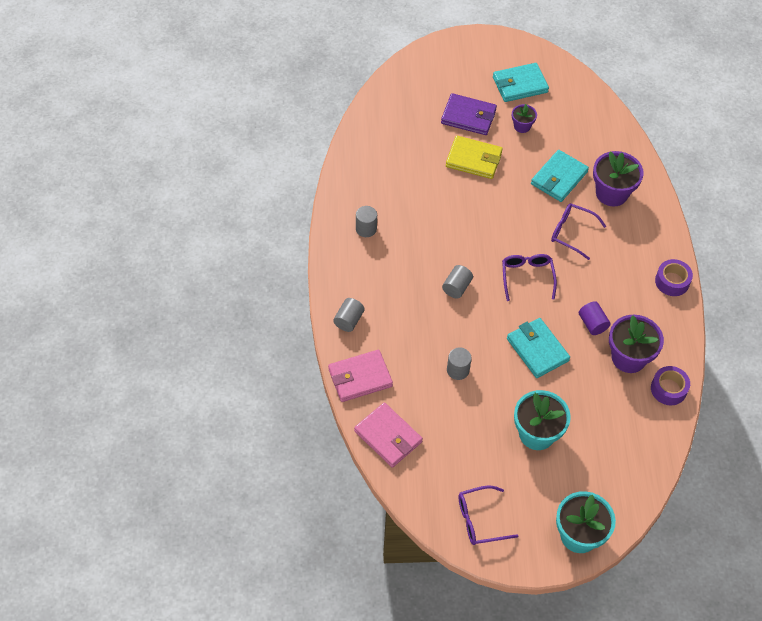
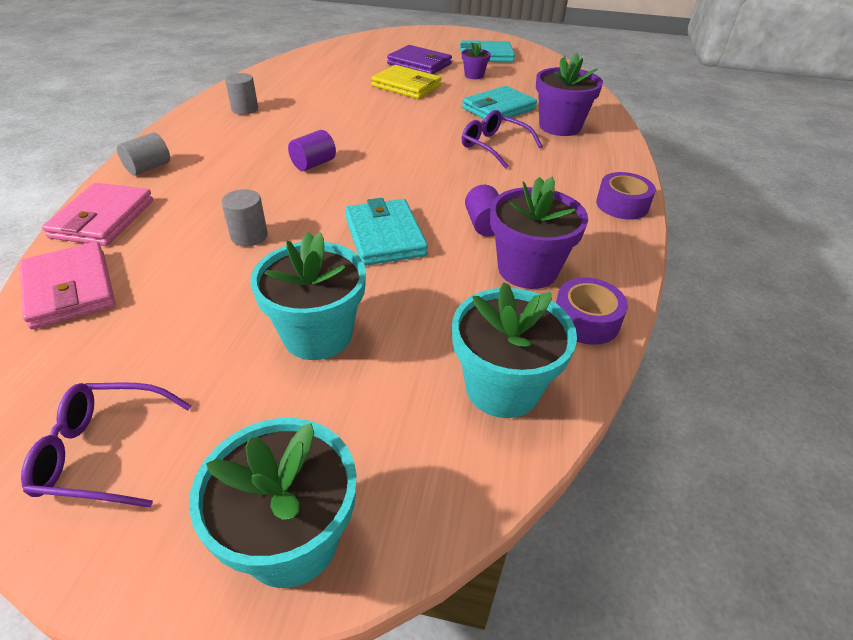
camera: 15 degrees right, 15 degrees down
pink wallet [328,350,393,402] -> pink wallet turned 75 degrees counterclockwise [42,183,153,246]
grey cylinder [442,265,473,298] -> purple cylinder [288,130,336,171]
purple glasses [502,254,557,301] -> none
none -> turquoise flower pot [452,282,577,418]

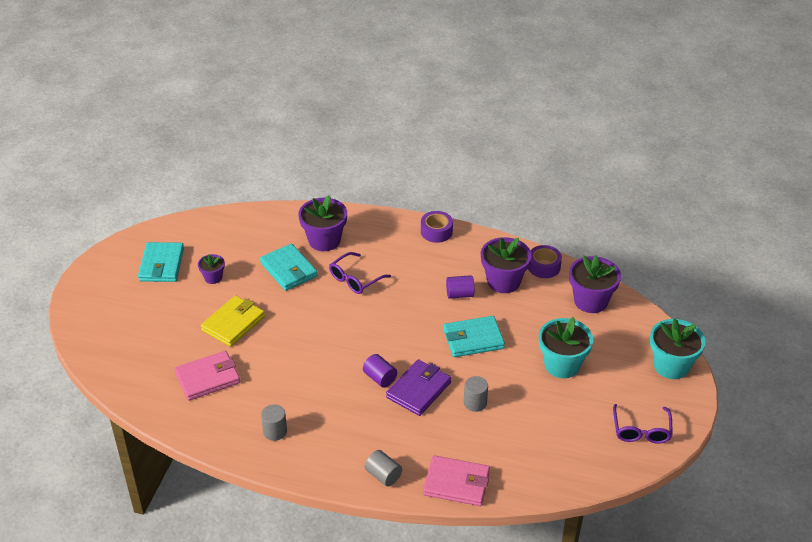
camera: 85 degrees left, 0 degrees up
pink wallet [19,242,115,329] -> pink wallet moved to [175,351,240,401]
purple wallet [387,45,452,74] -> purple wallet moved to [386,359,451,416]
turquoise flower pot [452,282,577,418] -> purple flower pot [569,256,621,313]

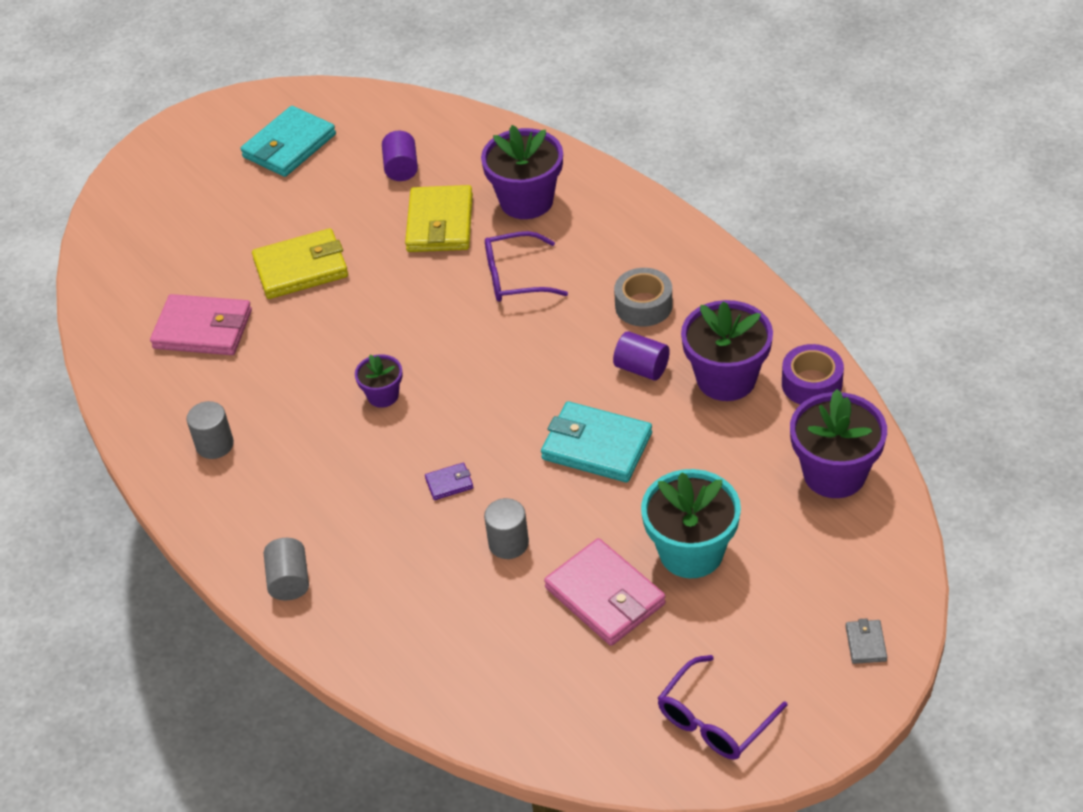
camera: 40 degrees right, 5 degrees up
purple flower pot [198,254,225,284] -> purple flower pot moved to [355,354,403,408]
turquoise wallet [260,244,317,291] -> yellow wallet [405,185,473,252]
purple cylinder [363,354,397,388] -> purple cylinder moved to [382,131,418,181]
purple wallet [386,359,451,416] -> purple wallet [425,463,474,500], size x0.44
purple tape [421,211,453,243] -> none
pink wallet [423,455,490,506] -> pink wallet moved to [544,538,666,646]
turquoise flower pot [650,318,706,379] -> grey wallet [846,618,887,664]
none -> grey tape [614,268,673,327]

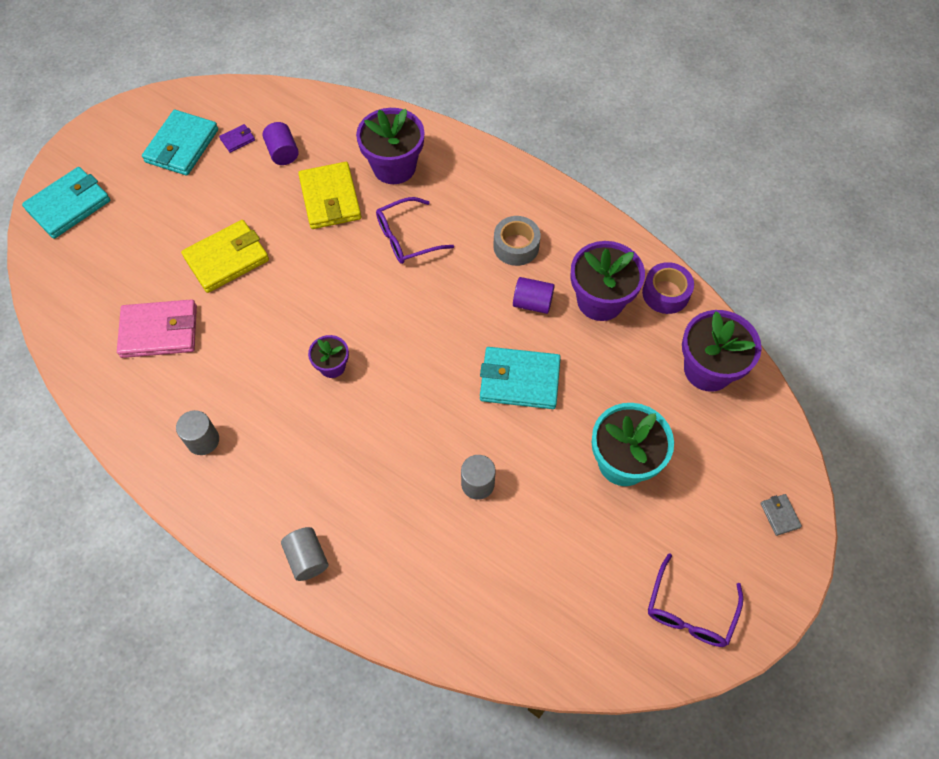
camera: 20 degrees left, 15 degrees up
purple wallet [425,463,474,500] -> purple wallet moved to [219,124,255,153]
pink wallet [544,538,666,646] -> none
none -> turquoise wallet [22,167,110,239]

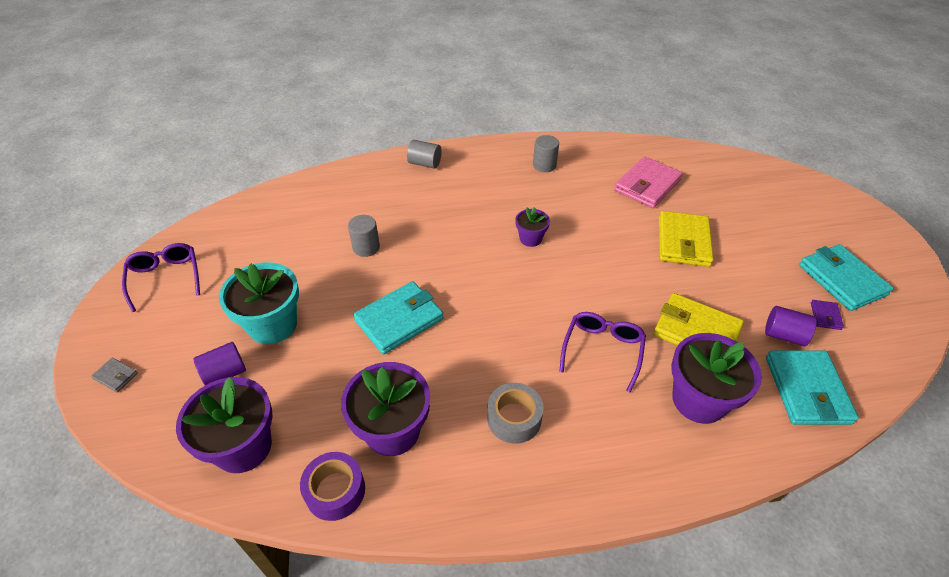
camera: 135 degrees right, 15 degrees down
turquoise wallet [22,167,110,239] -> turquoise wallet moved to [766,350,859,425]
purple cylinder [513,277,554,314] -> purple cylinder moved to [193,342,246,385]

